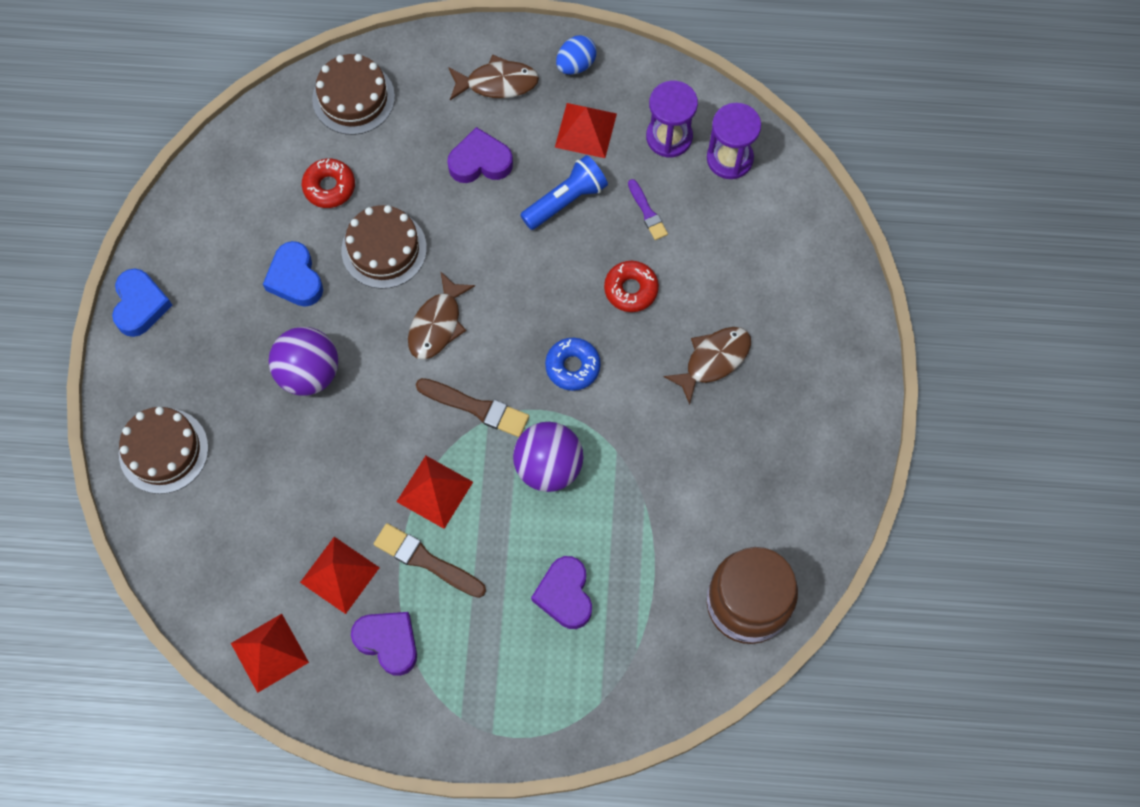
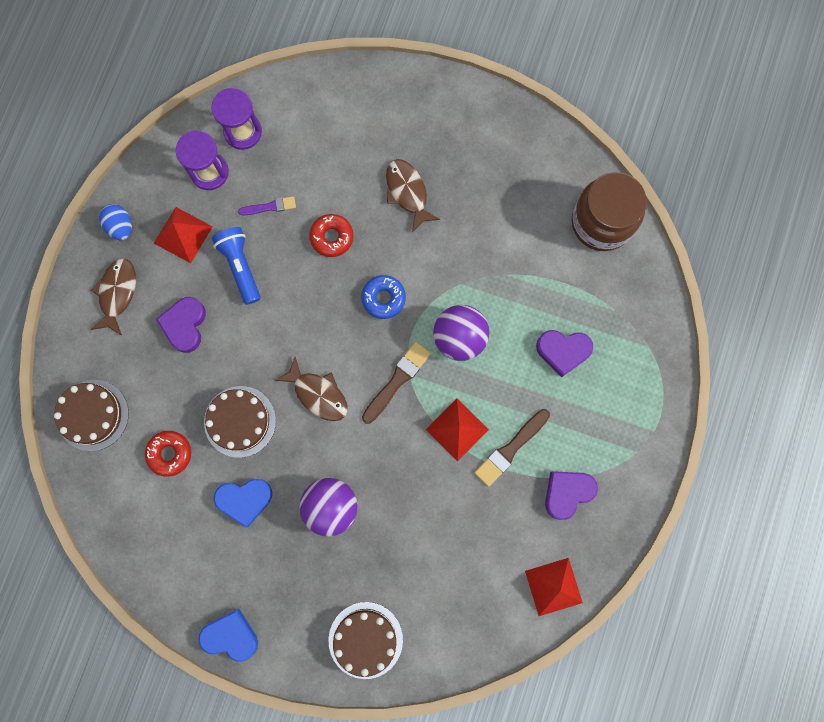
camera: 75 degrees left, 10 degrees up
red pyramid [300,537,380,614] -> none

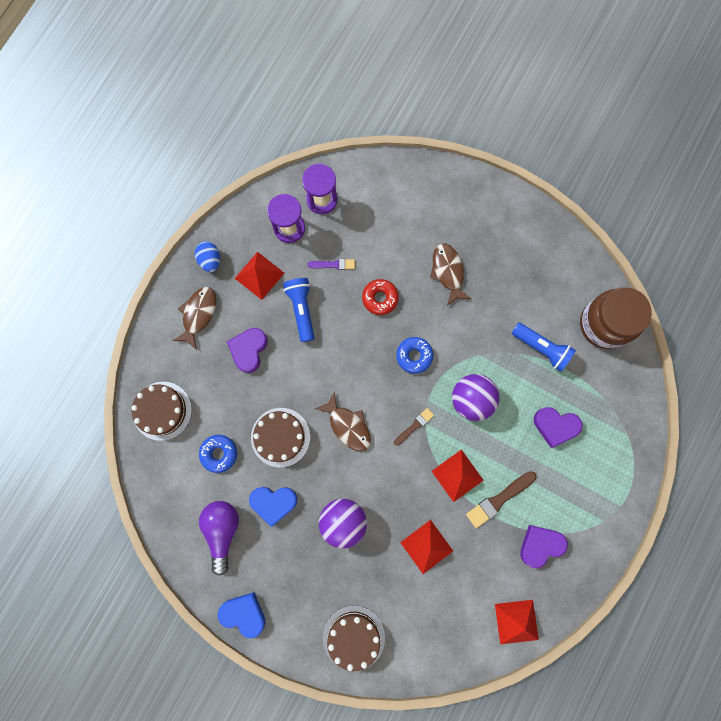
camera: 10 degrees right, 0 degrees up
red donut [145,431,191,477] -> blue donut [199,435,237,473]
brown brush [362,342,431,424] -> brown brush [394,408,434,446], size x0.62
none -> purple light bulb [199,501,239,575]
none -> red pyramid [400,520,453,574]
none -> blue flashlight [511,322,576,372]

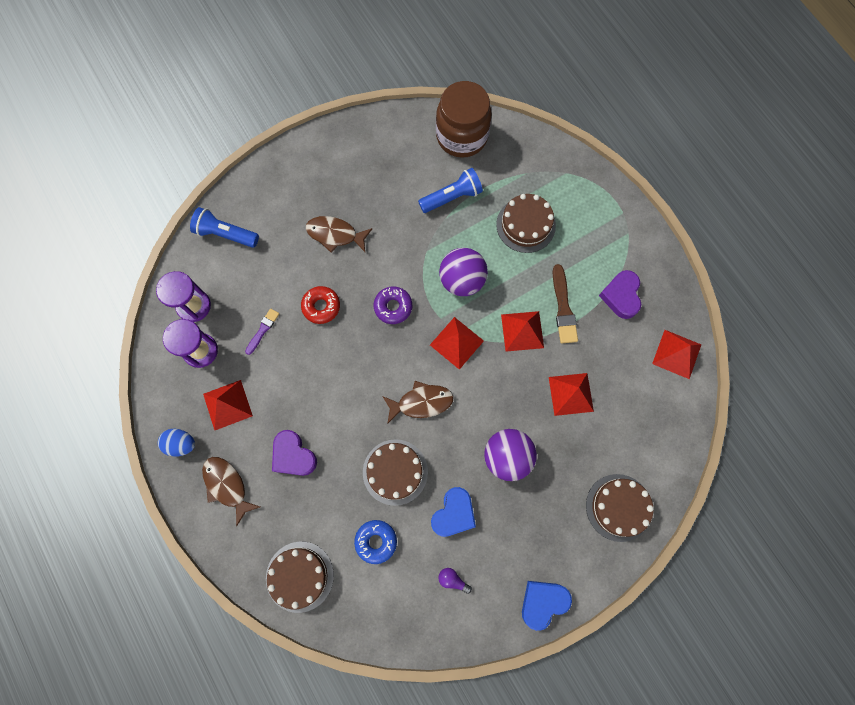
camera: 60 degrees left, 5 degrees down
purple light bulb [199,501,239,575] -> purple light bulb [438,568,472,594], size x0.45
blue flashlight [283,278,315,342] -> blue flashlight moved to [190,207,259,248]
brown brush [394,408,434,446] -> red pyramid [430,317,484,370]
blue donut [396,337,434,374] -> purple donut [374,287,412,324]
purple heart [534,407,582,448] -> brown cake [496,194,556,253]

